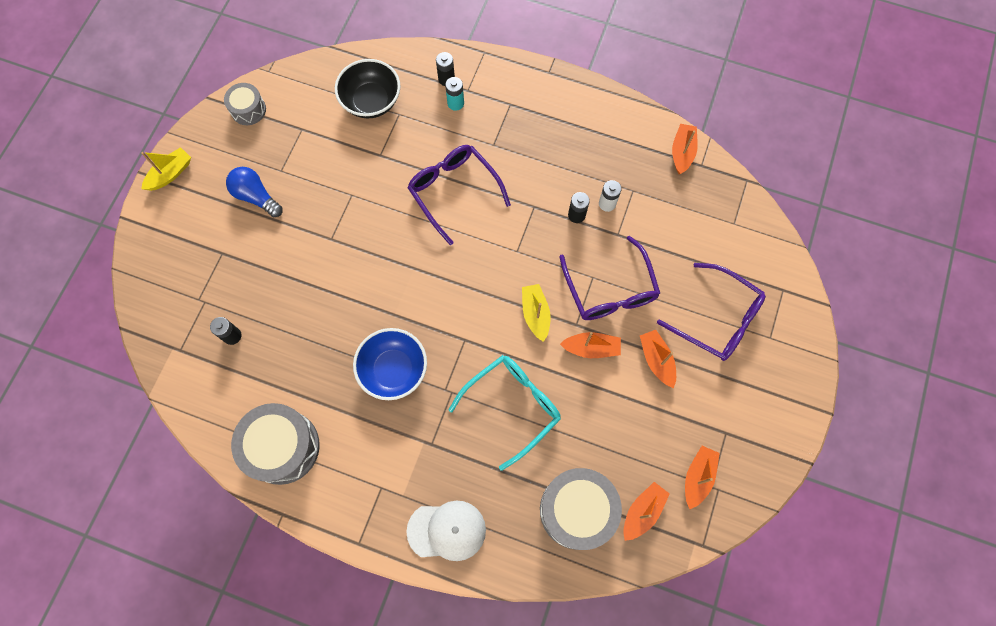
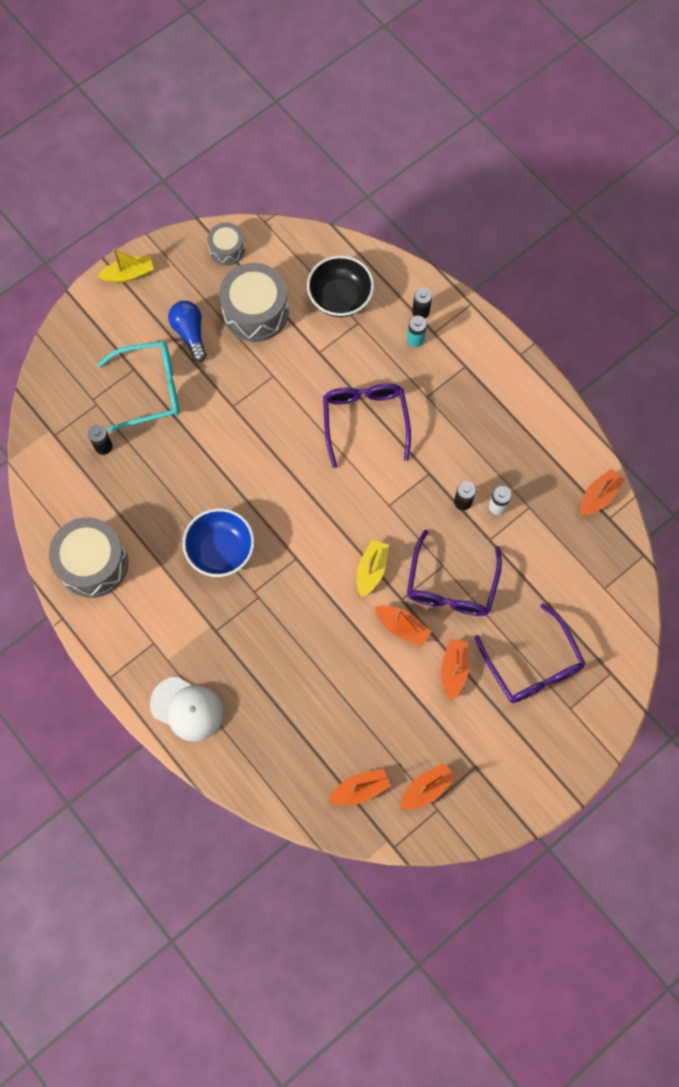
camera: 30 degrees right, 0 degrees up
turquoise glasses [448,355,561,471] -> turquoise glasses moved to [98,341,180,431]
grey drum [540,468,622,550] -> grey drum moved to [219,263,289,342]

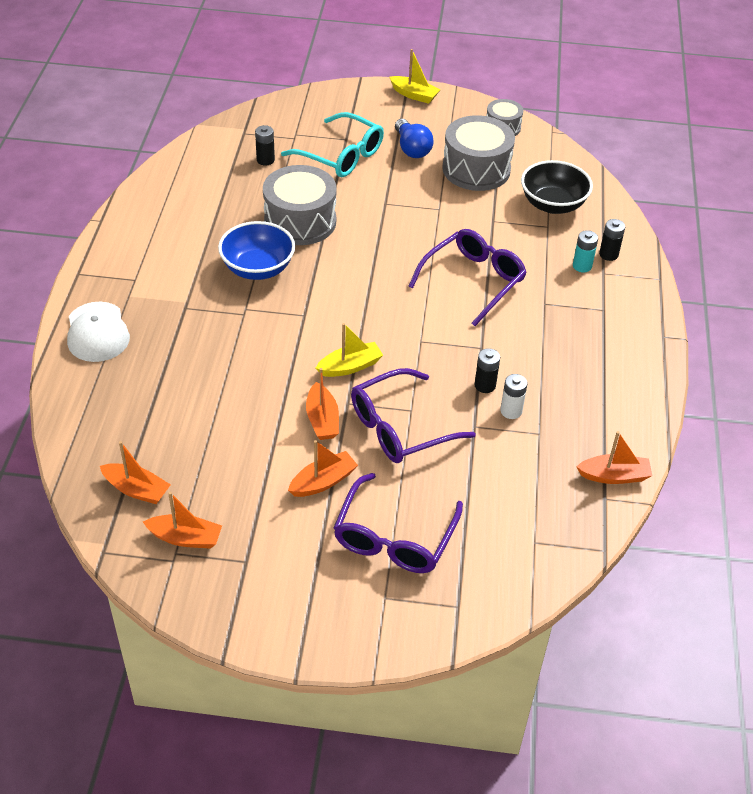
camera: 45 degrees right, 25 degrees down
grey drum [49,517,128,598] -> grey drum moved to [263,165,337,245]
blue light bulb [168,301,207,362] -> blue light bulb turned 135 degrees clockwise [395,119,434,158]

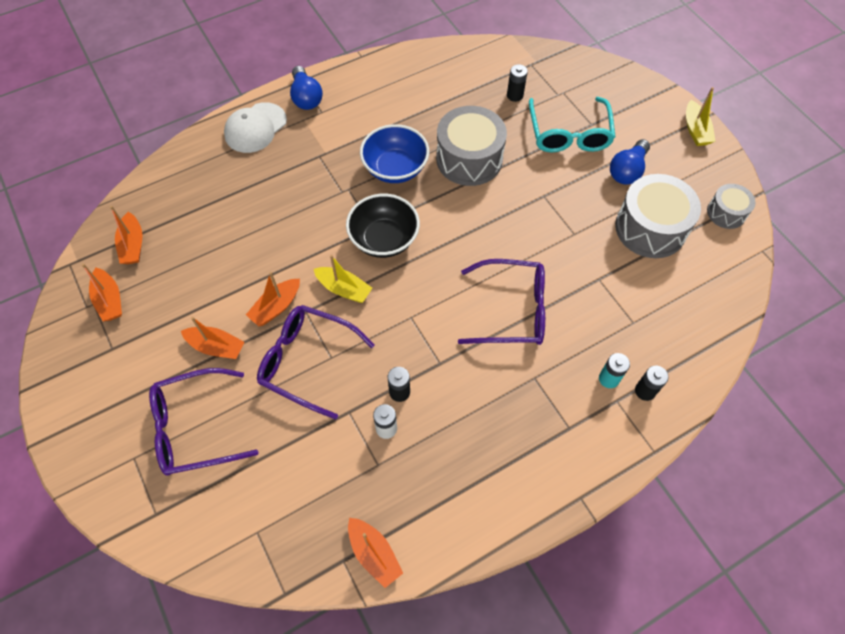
camera: 55 degrees right, 15 degrees up
black bowl [521,160,593,214] -> black bowl moved to [346,194,420,258]
none -> blue light bulb [290,66,323,110]

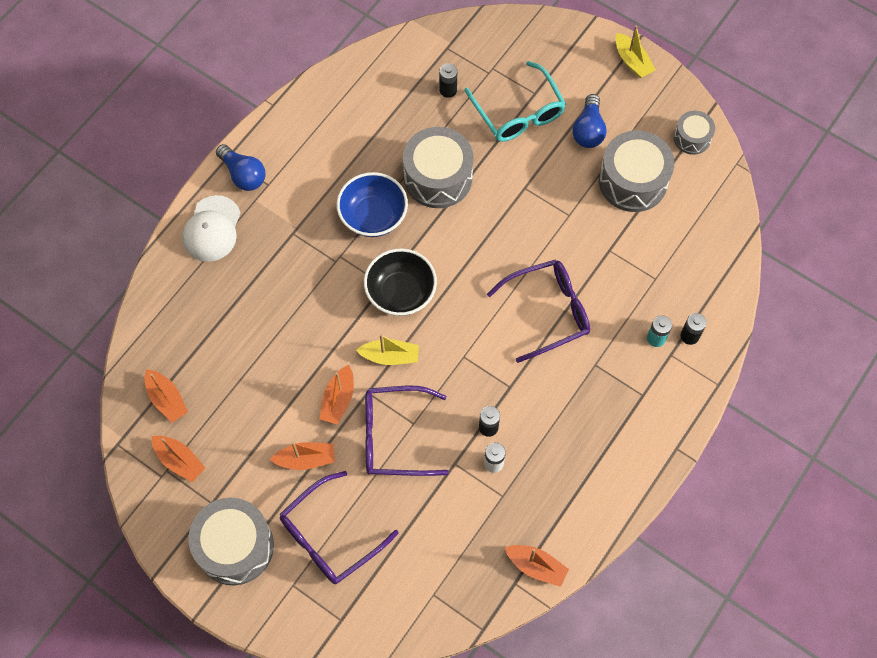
camera: 25 degrees left, 5 degrees up
none -> grey drum [188,498,274,585]

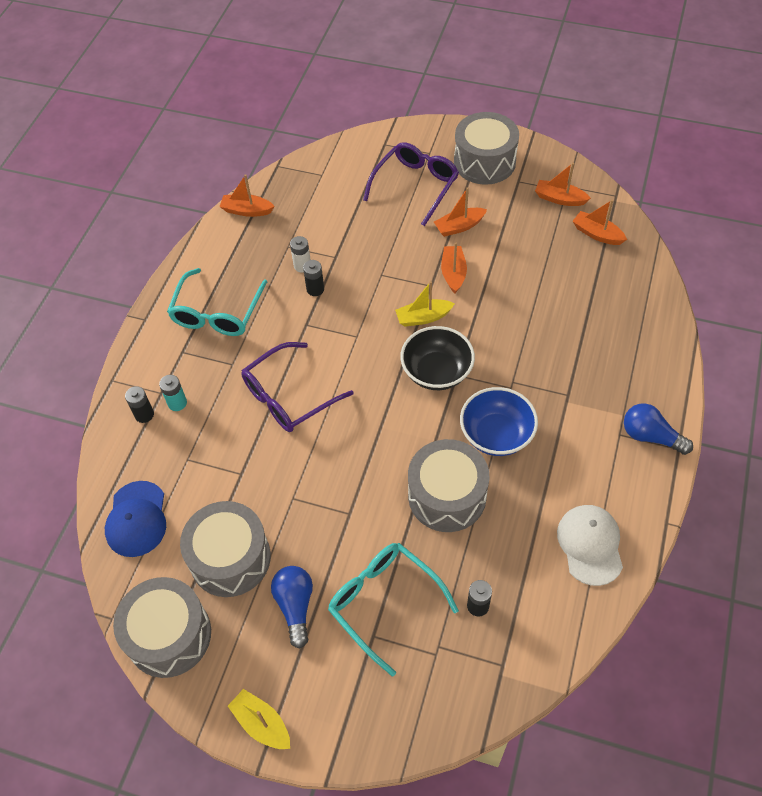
camera: 165 degrees right, 10 degrees down
white cap [182,195,240,262] -> white cap moved to [557,505,623,586]
purple glasses [365,386,449,476] -> none
grey drum [674,111,715,155] -> grey drum [113,577,211,678], size x1.82
none -> blue cap [105,481,166,557]
none -> turquoise glasses [167,268,267,336]

